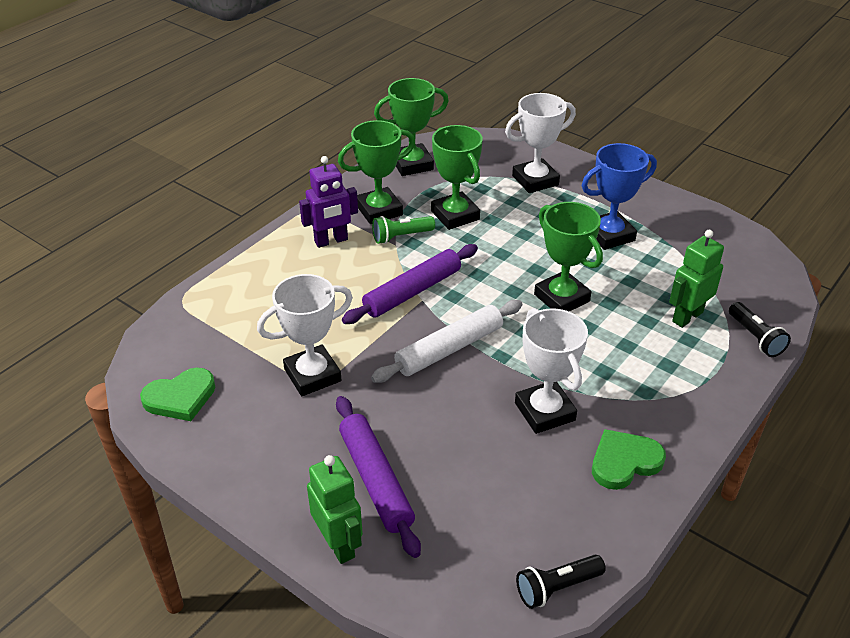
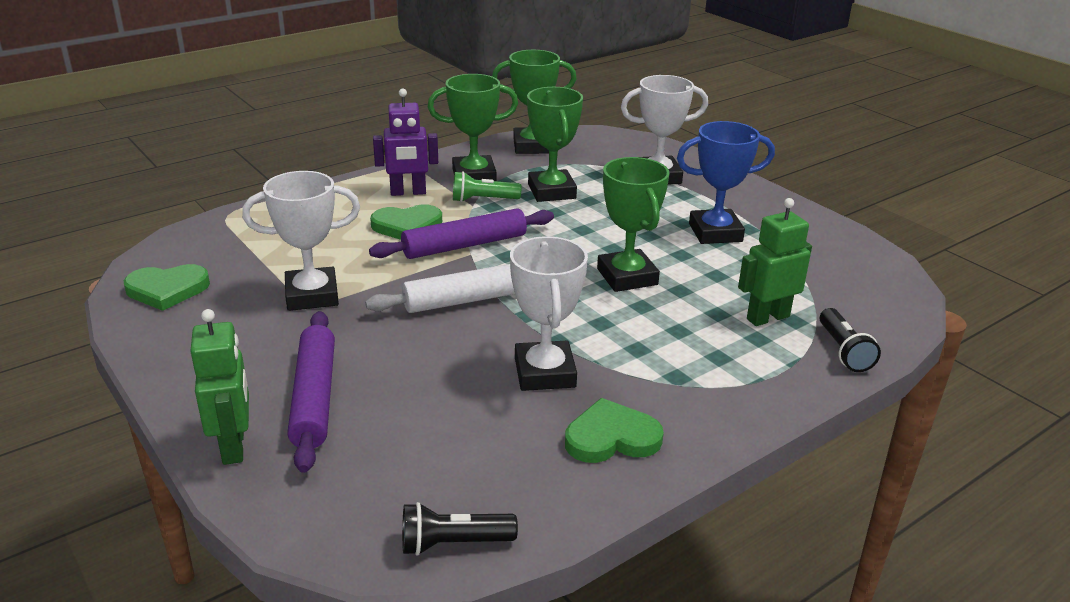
camera: 15 degrees right, 10 degrees down
none -> green heart [370,204,442,240]

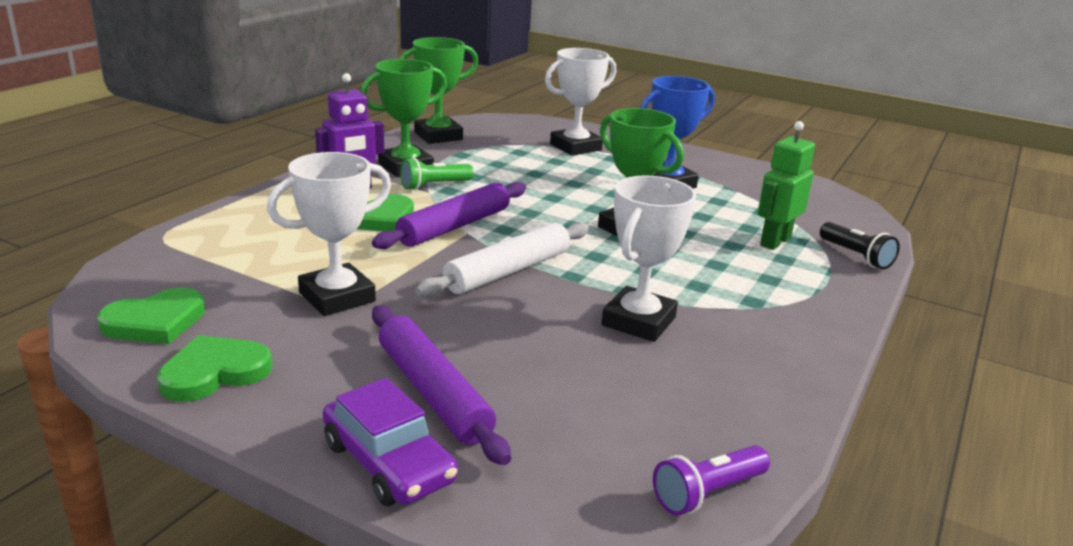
camera: 25 degrees left, 5 degrees down
green robot [190,309,249,465] -> purple car [323,378,458,506]
black flashlight [402,502,518,556] -> purple flashlight [653,445,770,516]
white trophy [510,236,588,391] -> white trophy turned 60 degrees clockwise [602,175,696,342]
green trophy [527,87,583,202] -> none
green heart [565,398,664,463] -> green heart moved to [157,335,272,402]

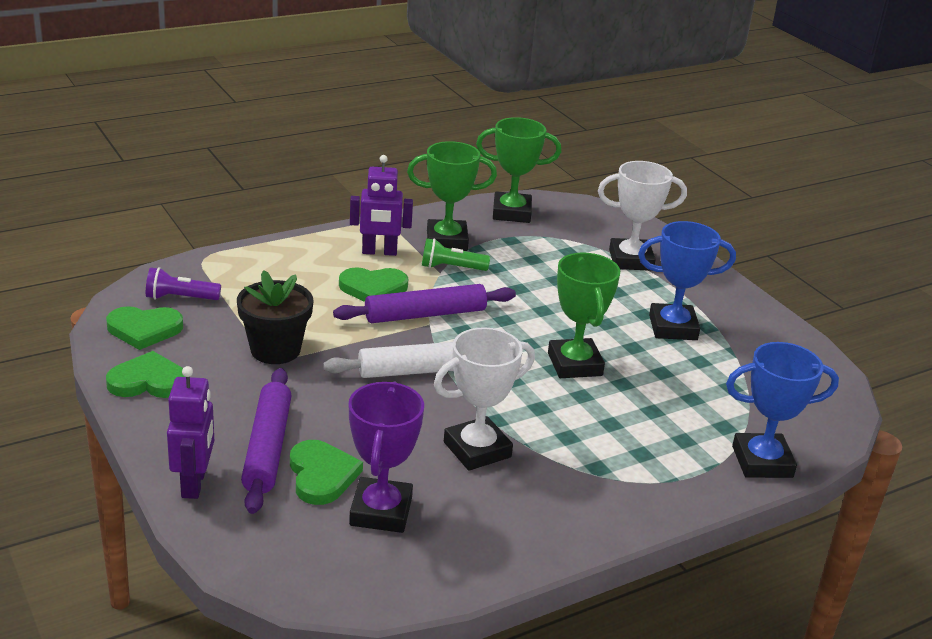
camera: 30 degrees right, 5 degrees up
white trophy [267,152,391,316] -> black flower pot [237,270,313,364]
purple car [323,378,458,506] -> purple robot [167,366,214,499]
purple flashlight [653,445,770,516] -> purple flashlight moved to [146,267,221,300]
green robot [757,121,815,250] -> none
black flashlight [820,222,900,269] -> blue trophy [726,342,839,478]
none -> green heart [290,440,363,505]
none -> purple trophy [349,382,424,533]

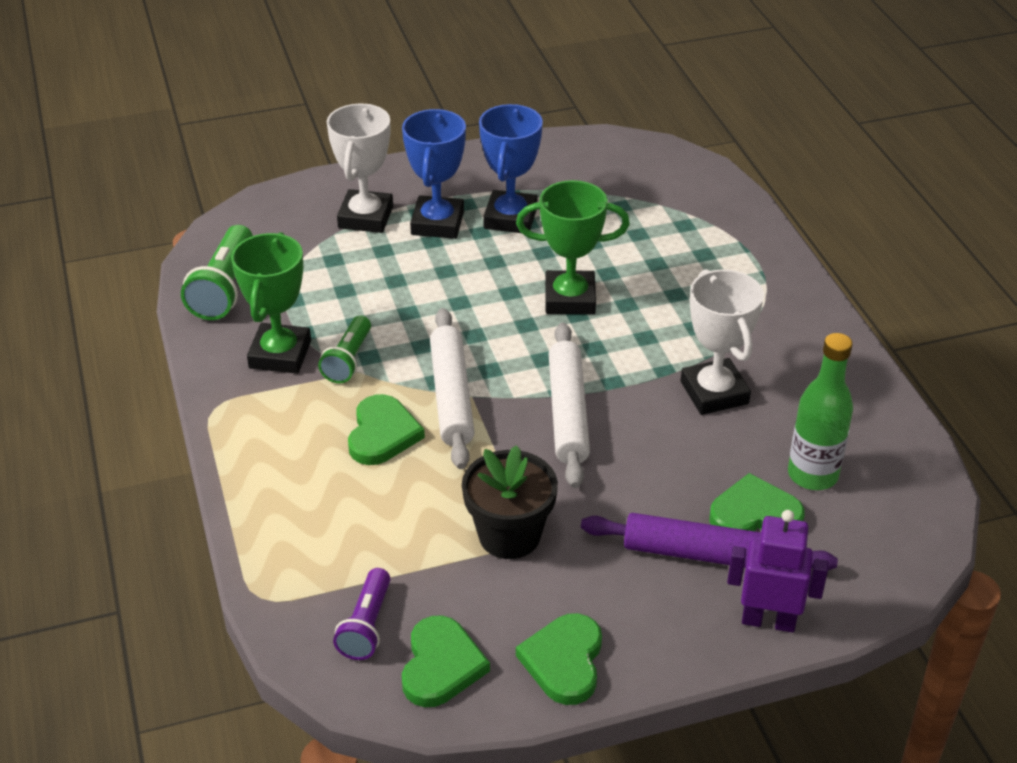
camera: 75 degrees left, 10 degrees up
purple rolling pin [333,284,516,323] -> white rolling pin [430,308,475,469]
purple trophy [349,382,424,533] -> green bottle [788,333,853,490]
purple robot [350,155,413,256] -> none
green trophy [476,117,561,223] -> green flashlight [181,225,253,320]
blue trophy [726,342,839,478] -> blue trophy moved to [402,109,466,239]

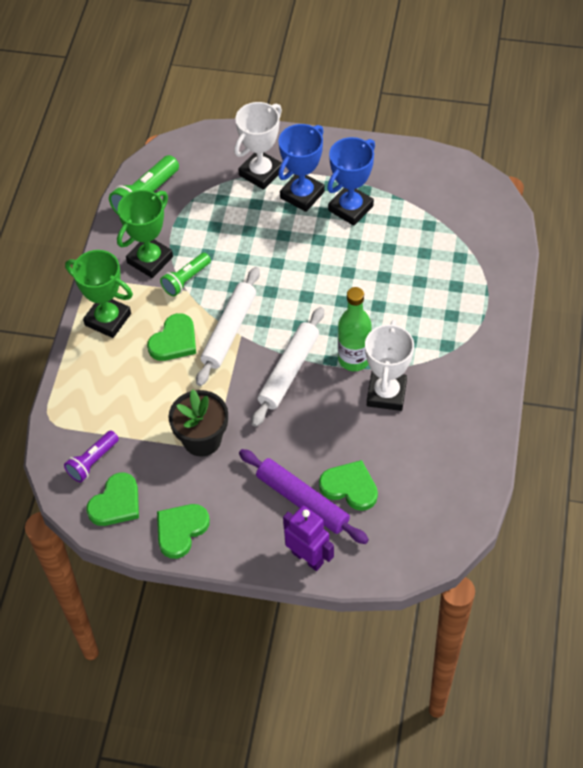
camera: 30 degrees right, 15 degrees up
green trophy [516,180,630,314] -> green trophy moved to [65,250,133,338]
green bottle [788,333,853,490] -> green bottle moved to [338,287,372,371]

